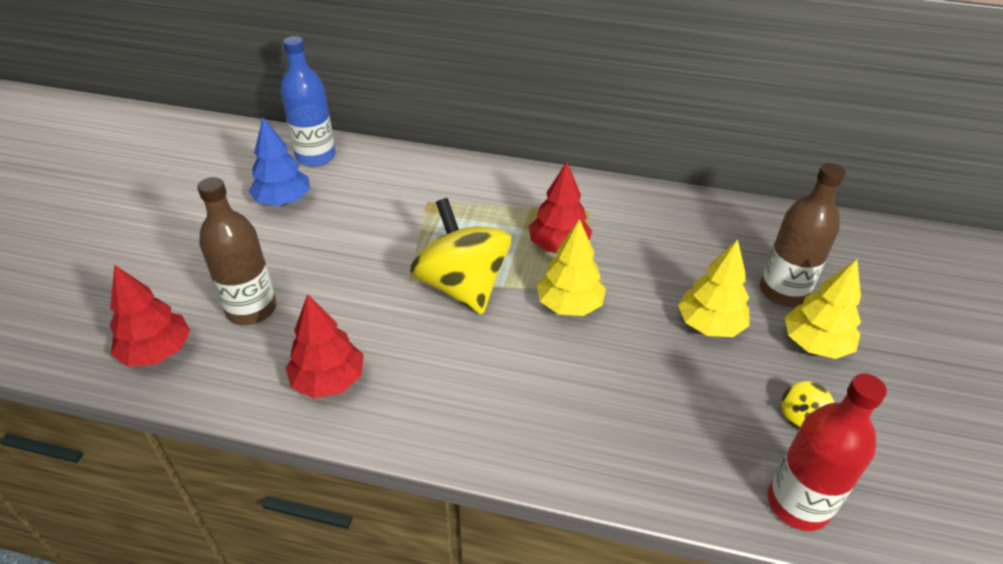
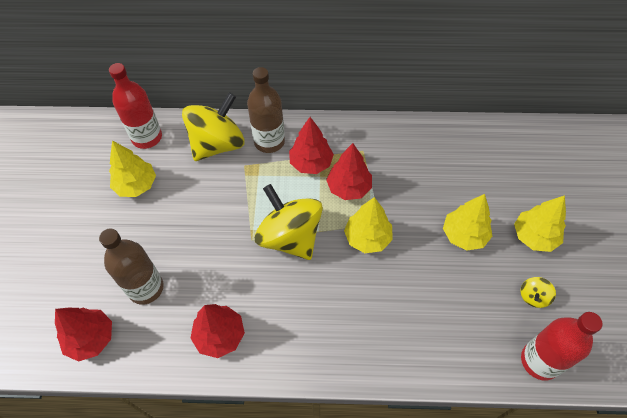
camera: 10 degrees left, 15 degrees up
blue tree [249,118,310,206] -> yellow tree [109,141,156,197]
blue bottle [281,36,335,167] -> red bottle [109,63,162,149]
brown bottle [760,163,846,307] -> brown bottle moved to [247,67,285,153]
none -> yellow spinning top [182,92,245,161]
none -> red tree [289,117,334,174]

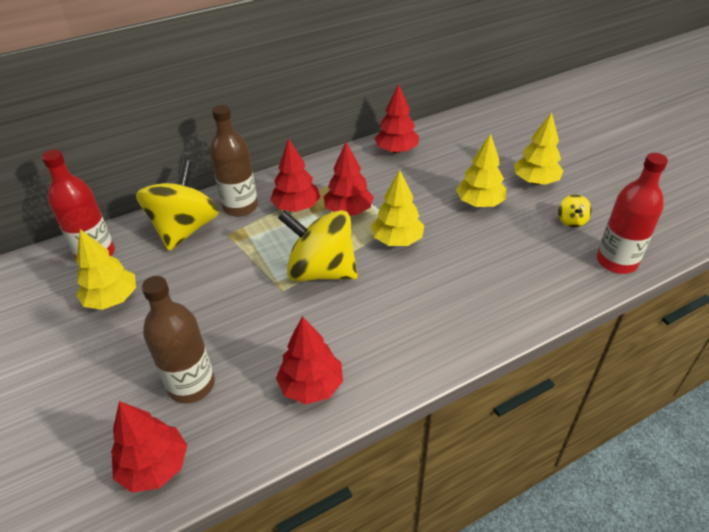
camera: 30 degrees left, 15 degrees down
none -> red tree [374,84,419,154]

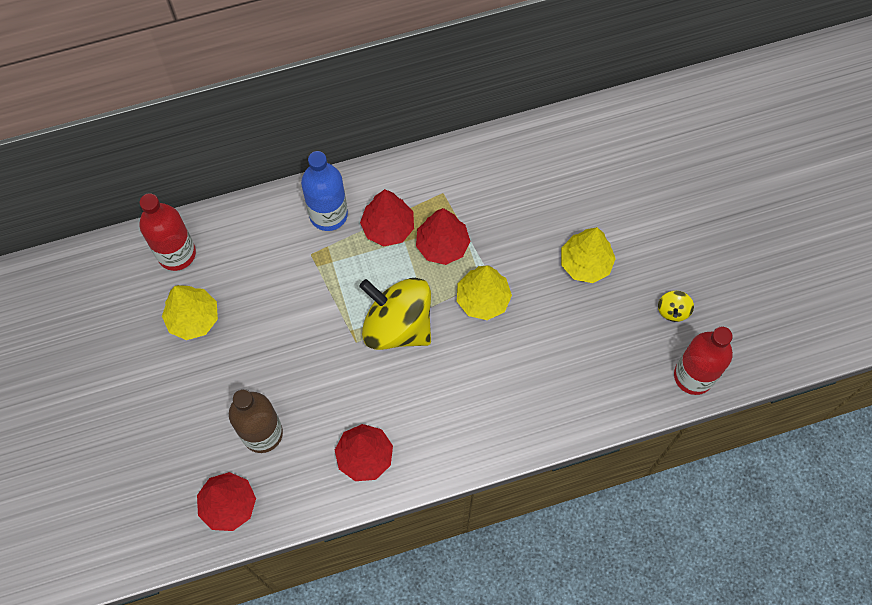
camera: 10 degrees right, 25 degrees up
yellow spinning top [136,160,219,251] -> none
brown bottle [210,105,258,217] -> blue bottle [301,151,348,231]
red tree [374,84,419,154] -> none
yellow tree [514,112,563,185] -> none

